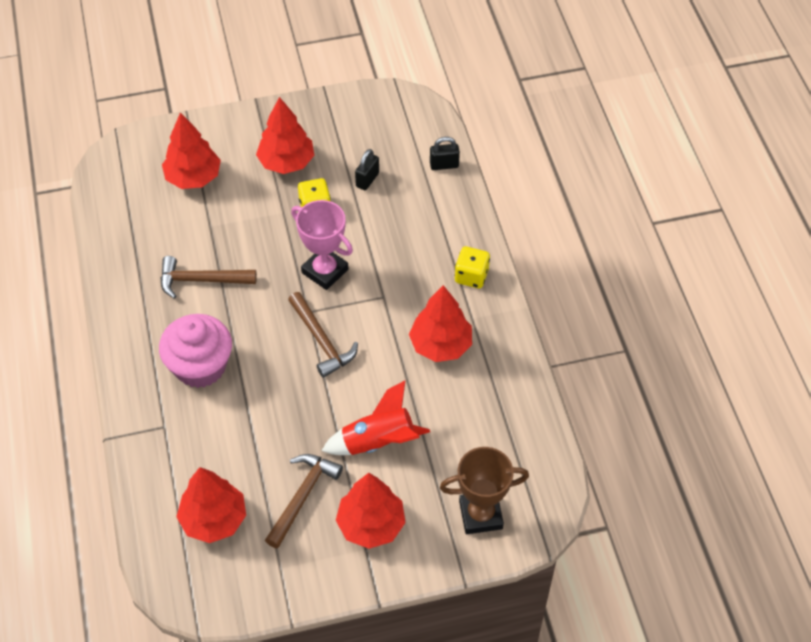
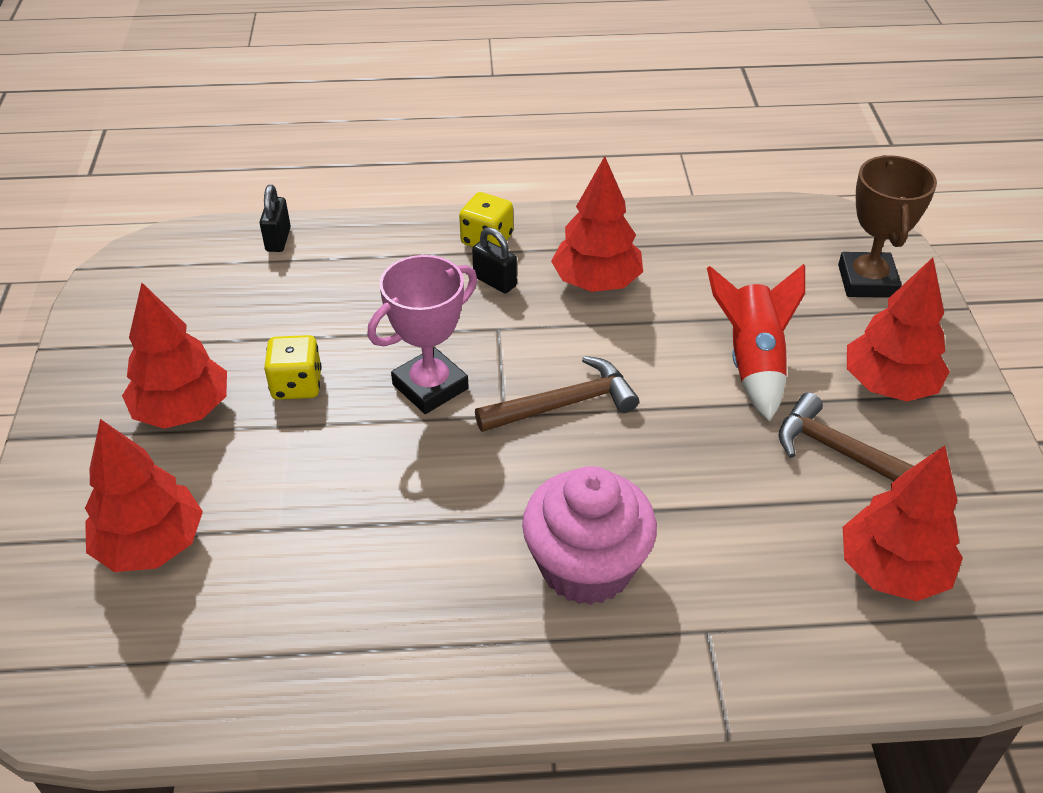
camera: 80 degrees left, 10 degrees down
brown hammer [161,256,257,299] -> none
black padlock [355,149,379,190] -> black padlock moved to [472,227,517,293]

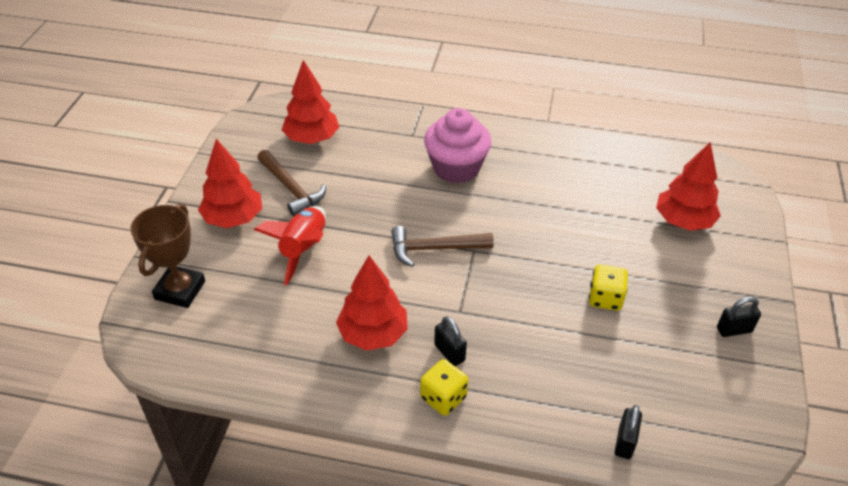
camera: 165 degrees left, 0 degrees up
red tree [122,283,227,429] -> none
pink trophy [367,255,477,414] -> none
none -> black padlock [717,296,761,337]

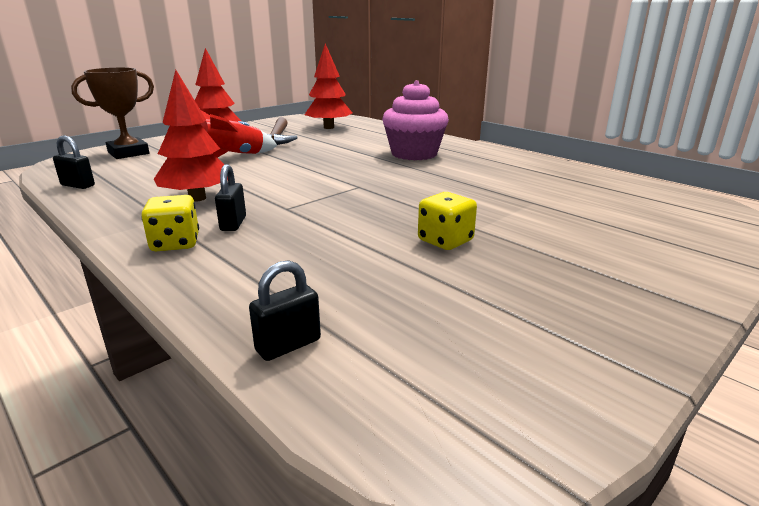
camera: 35 degrees right, 20 degrees down
brown hammer [391,226,494,267] -> none
red tree [656,142,721,231] -> none
black padlock [717,296,761,337] -> black padlock moved to [53,135,95,189]

